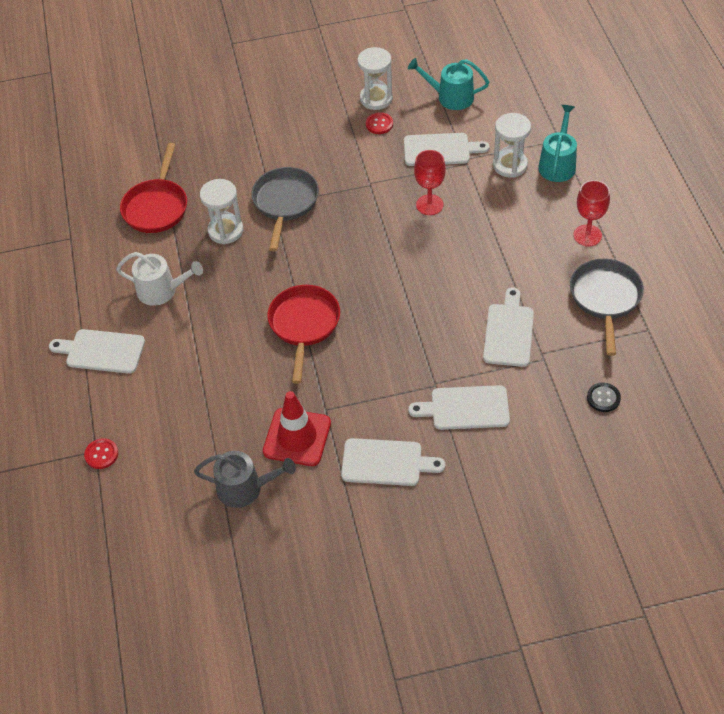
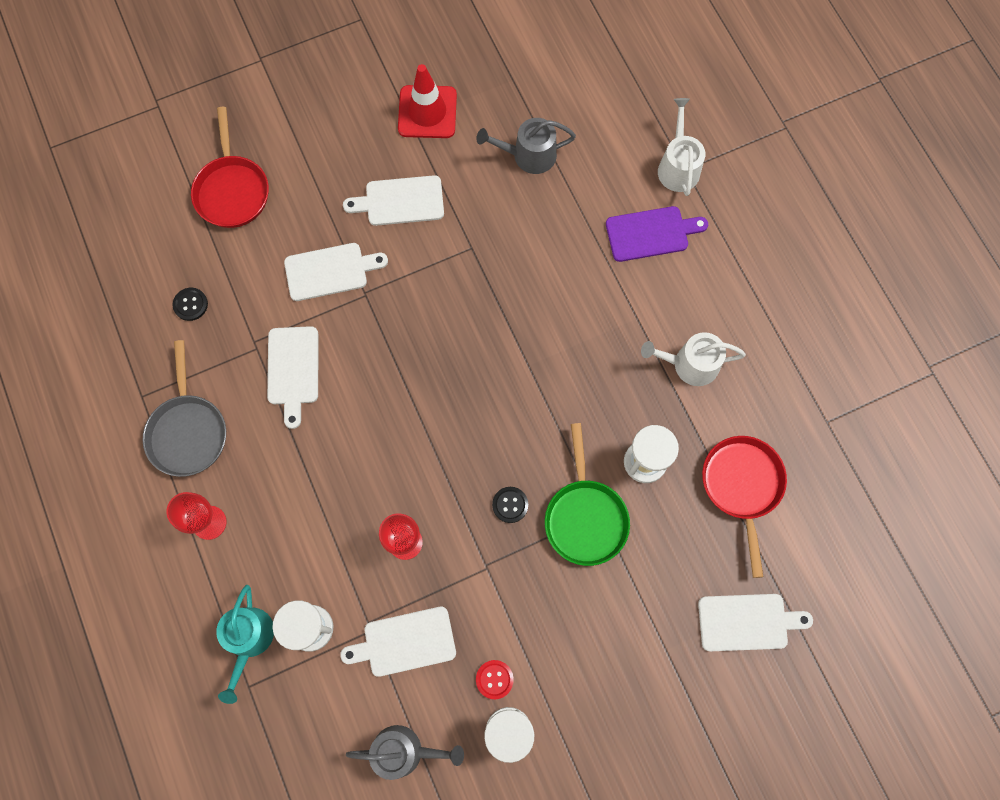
camera: 165 degrees right, 20 degrees up
white cutting board [49,329,145,374] -> white cutting board moved to [698,594,813,651]
red button [84,438,118,469] -> white watering can [658,98,705,196]
grey pan [251,167,319,251] -> green pan [545,423,630,566]
red traffic cone [263,391,331,466] -> red traffic cone moved to [398,64,457,138]
red pan [268,285,340,384] -> red pan moved to [191,107,269,228]
turquoise watering can [408,58,489,110] -> grey watering can [346,725,464,780]
none -> black button [492,487,528,523]
none -> purple cutting board [606,206,708,262]

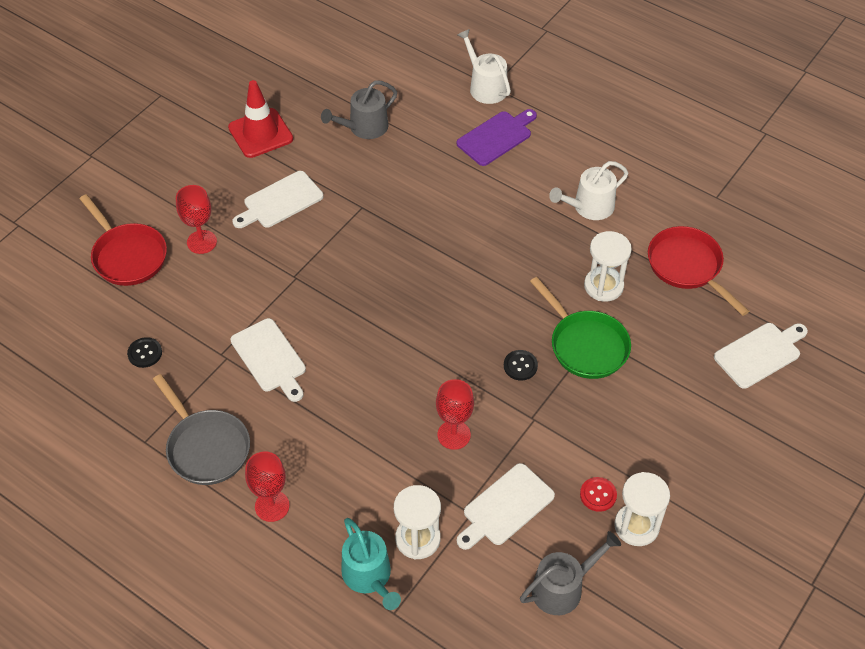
camera: 30 degrees left, 20 degrees down
white cutting board [284,243,388,301] -> none
none -> red goblet [176,185,217,254]

